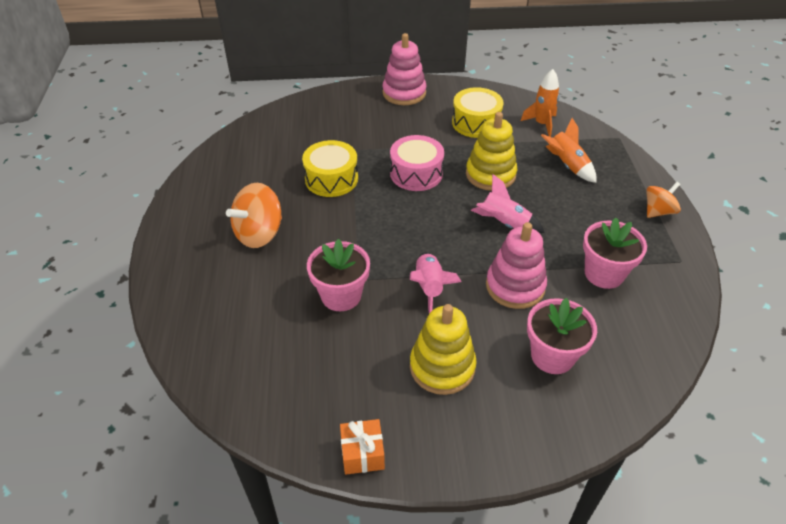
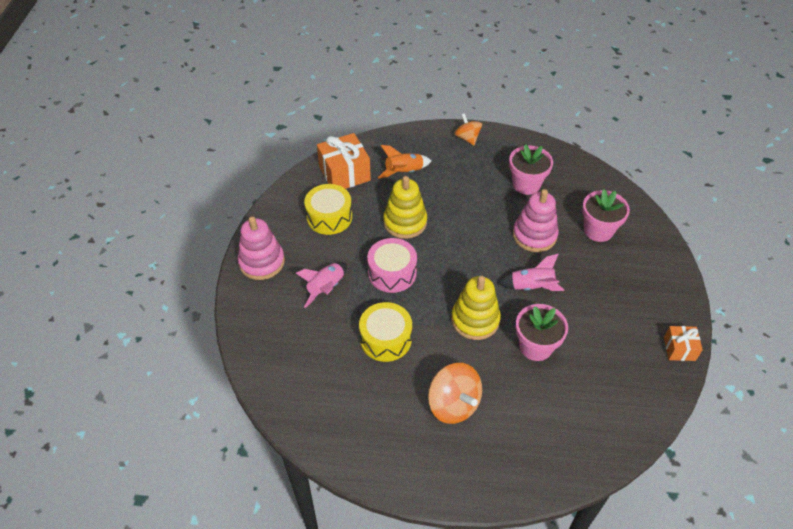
camera: 80 degrees left, 5 degrees up
yellow stacking toy [410,304,477,395] -> yellow stacking toy moved to [451,276,501,340]
pink rocket [471,174,545,233] -> pink rocket moved to [296,262,347,308]
orange rocket [521,69,559,137] -> orange gift [317,133,371,189]

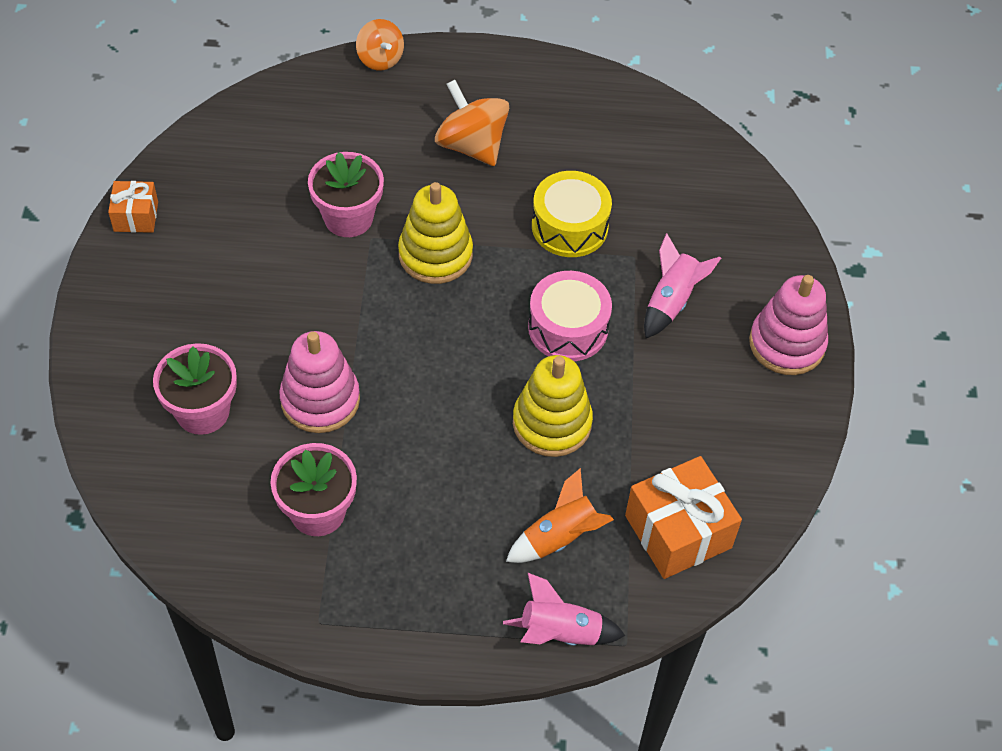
camera: 175 degrees right, 5 degrees up
yellow drum [304,184,352,235] -> none
orange spinning top [455,113,482,145] -> orange spinning top moved to [356,19,404,70]
pink rocket [497,254,564,291] -> pink rocket moved to [503,572,625,646]

